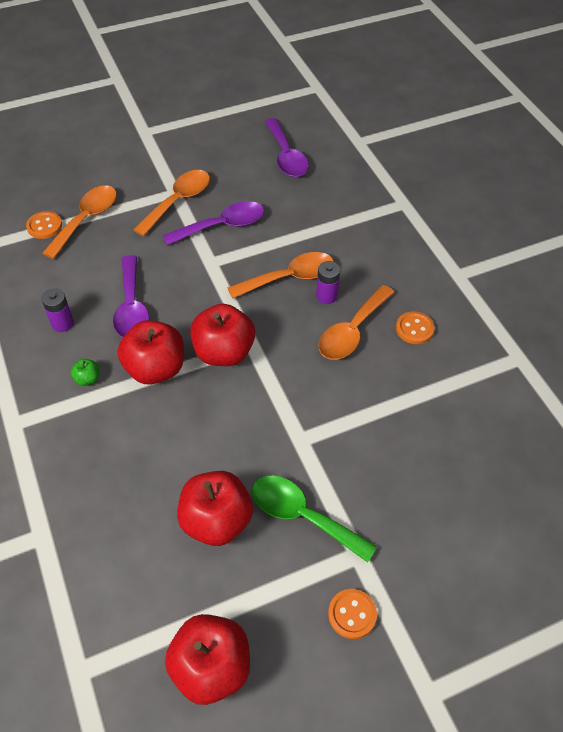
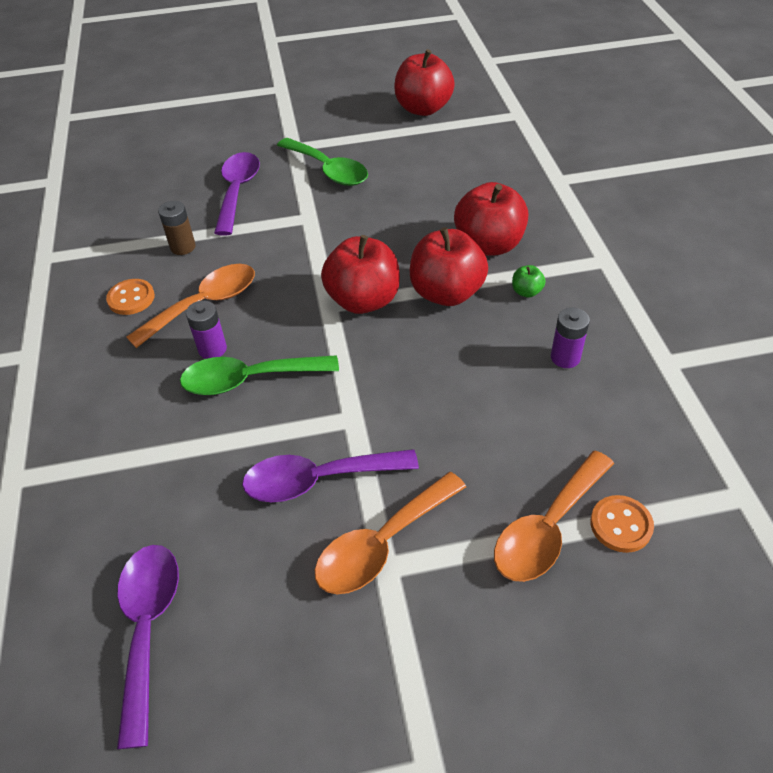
camera: 165 degrees left, 5 degrees down
purple spoon [113,255,150,338] -> purple spoon moved to [214,152,260,236]
red apple [177,471,253,546] -> red apple moved to [454,182,528,256]
orange spoon [227,252,334,299] -> green spoon [180,355,339,395]
orange button [328,589,377,639] -> none
none -> brown battery [158,201,196,255]

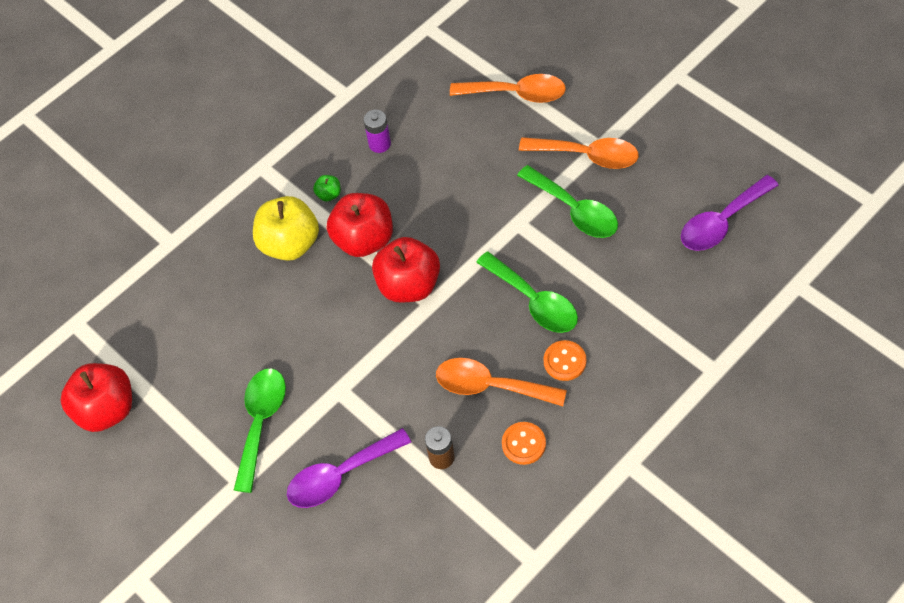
camera: 120 degrees left, 10 degrees up
purple battery [186,300,227,359] -> none
purple spoon [242,449,419,502] -> green spoon [517,165,618,238]
red apple [454,182,528,256] -> yellow apple [253,196,319,261]
orange button [590,495,654,553] -> orange button moved to [544,340,586,381]

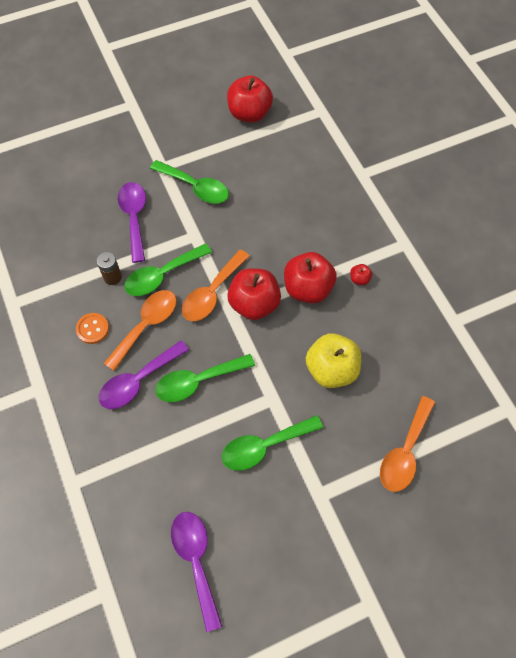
camera: 105 degrees right, 5 degrees up
yellow apple [253,196,319,261] -> yellow apple moved to [306,333,361,388]
green apple [313,175,341,201] -> red apple [350,264,372,285]
purple battery [364,110,391,153] -> none
orange spoon [519,137,639,169] -> orange spoon moved to [182,249,250,321]
orange button [544,340,586,381] -> purple spoon [99,341,189,409]
none -> green spoon [124,243,212,296]

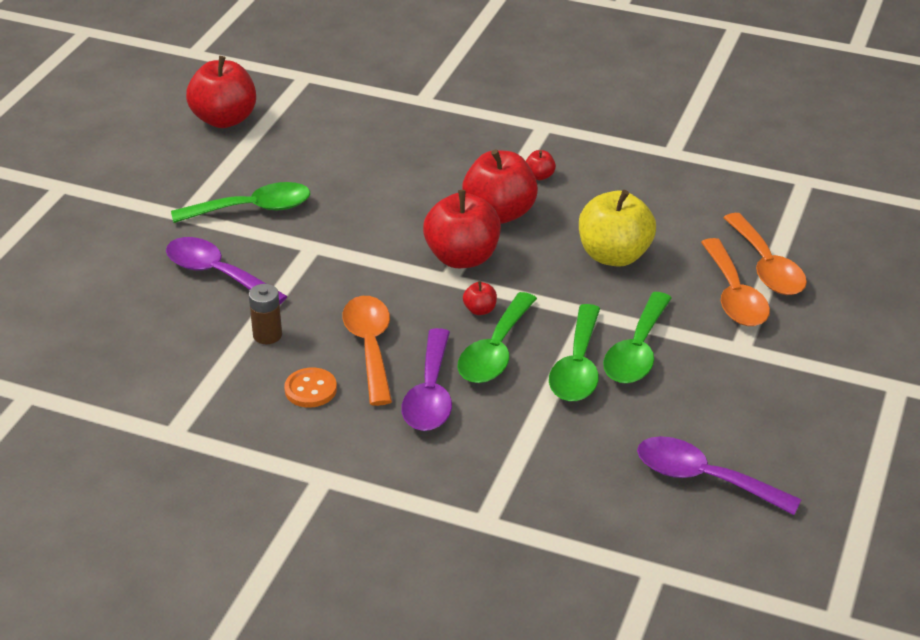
camera: 45 degrees left, 25 degrees down
green spoon [124,243,212,296] -> green spoon moved to [549,304,600,401]
orange spoon [182,249,250,321] -> orange spoon moved to [701,238,770,326]
none -> red apple [463,281,497,315]

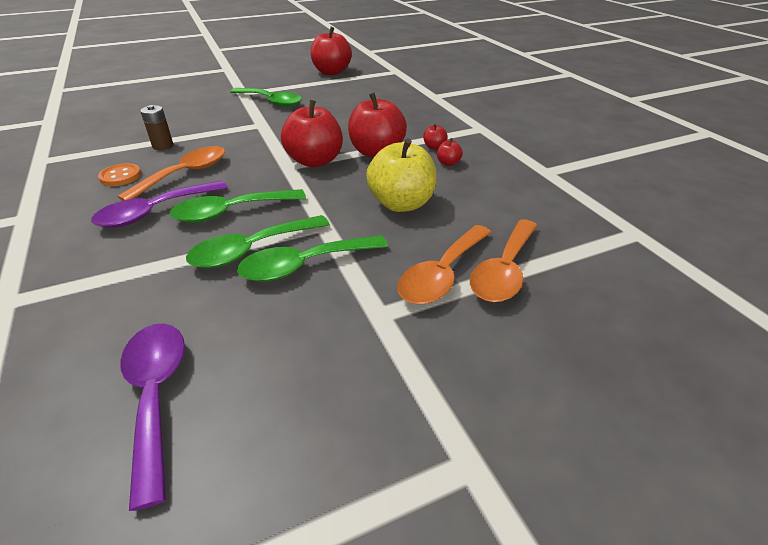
camera: 45 degrees right, 0 degrees up
purple spoon [166,237,288,304] -> none
red apple [463,281,497,315] -> red apple moved to [437,138,463,166]

